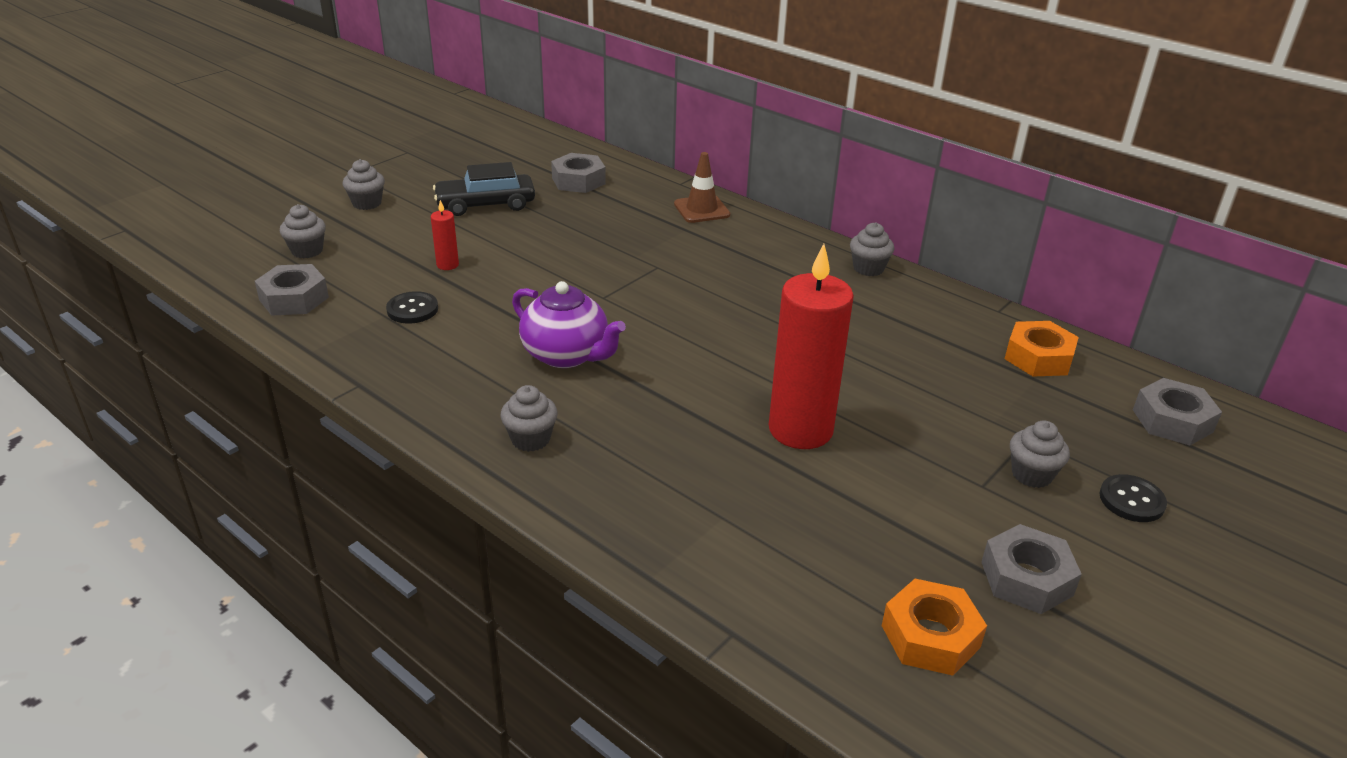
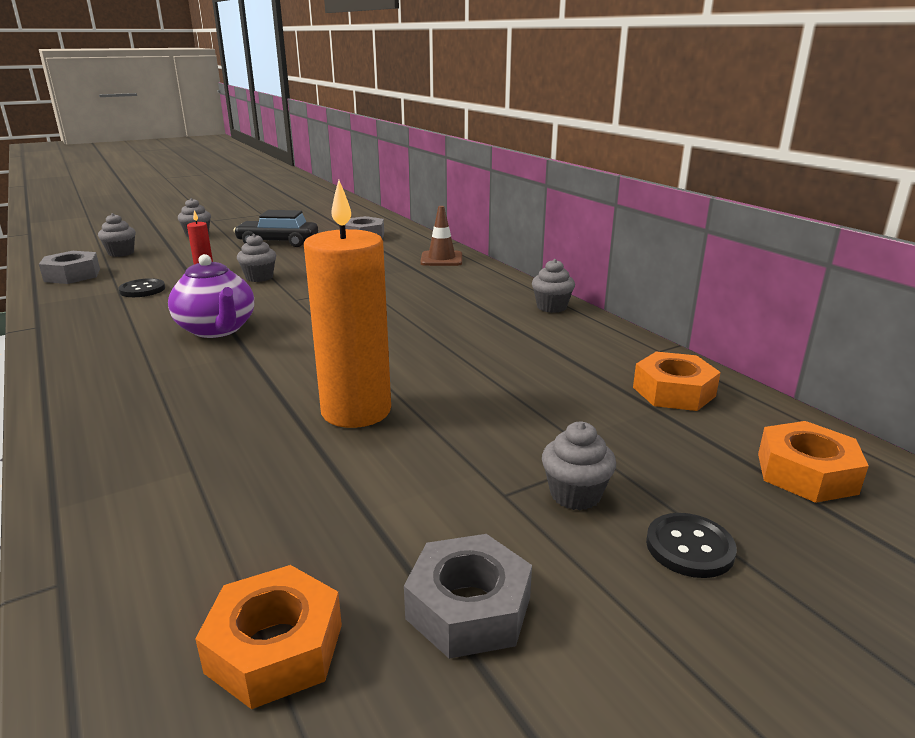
camera: 20 degrees right, 10 degrees down
grey cupcake [500,385,558,452] -> grey cupcake moved to [237,234,276,282]
red candle [769,244,854,449] -> orange candle [304,180,391,428]
grey nut [1133,378,1222,445] -> orange nut [758,421,868,503]

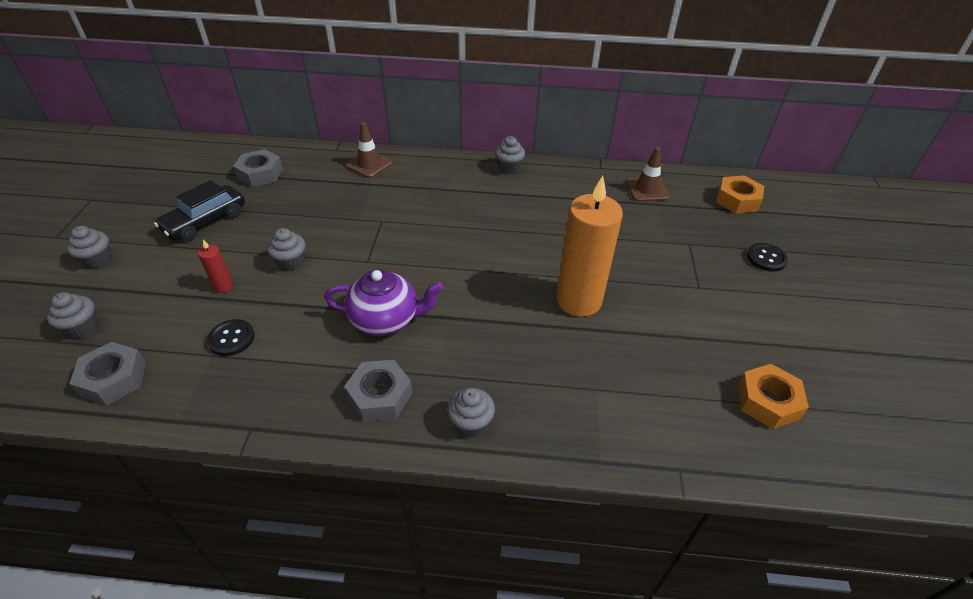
camera: 55 degrees left, 20 degrees up
grey nut [404,534,532,659] -> grey nut moved to [344,360,412,421]
grey cupcake [542,422,616,510] -> grey cupcake moved to [447,388,495,437]
orange nut [633,352,721,411] -> brown traffic cone [626,147,670,202]

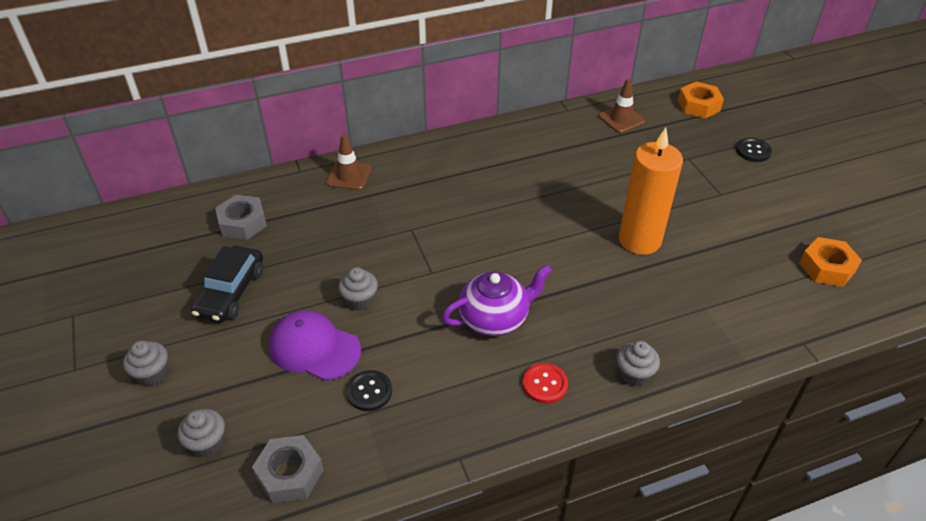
camera: 25 degrees left, 0 degrees up
red candle [198,240,233,293] -> purple cap [269,310,361,381]
grey nut [344,360,412,421] -> red button [523,363,568,404]
grey cupcake [495,136,525,174] -> none

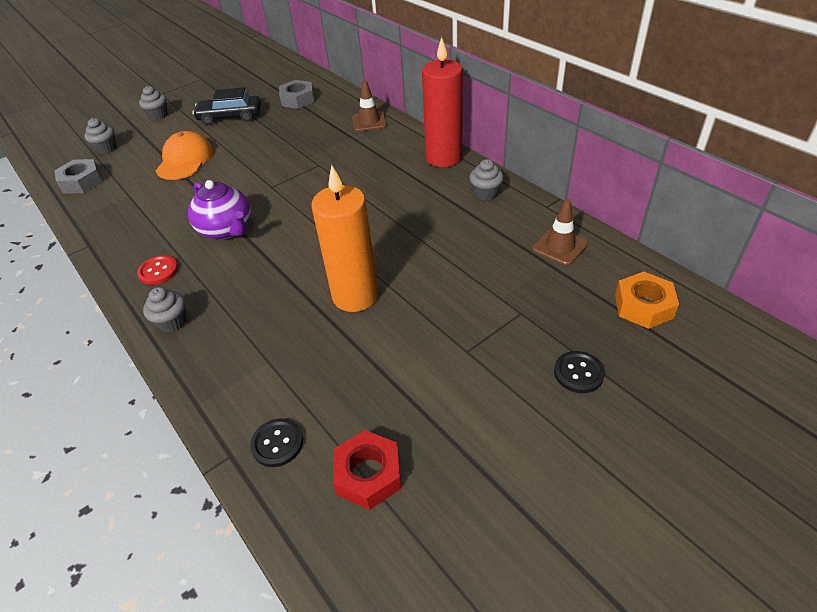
camera: 75 degrees right, 0 degrees up
purple cap [269,310,361,381] -> orange cap [155,131,213,180]
grey cupcake [338,267,378,311] -> grey cupcake moved to [469,159,504,200]
black button [346,370,392,411] -> black button moved to [250,418,303,467]
orange nut [800,237,862,287] -> red nut [333,430,401,510]
none -> red candle [422,37,463,167]

